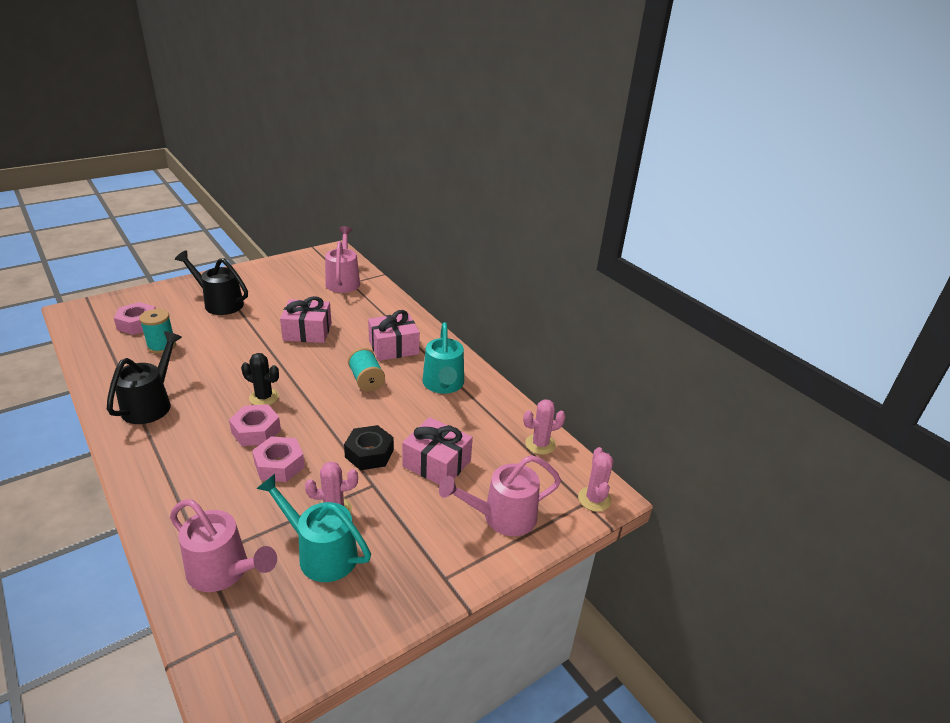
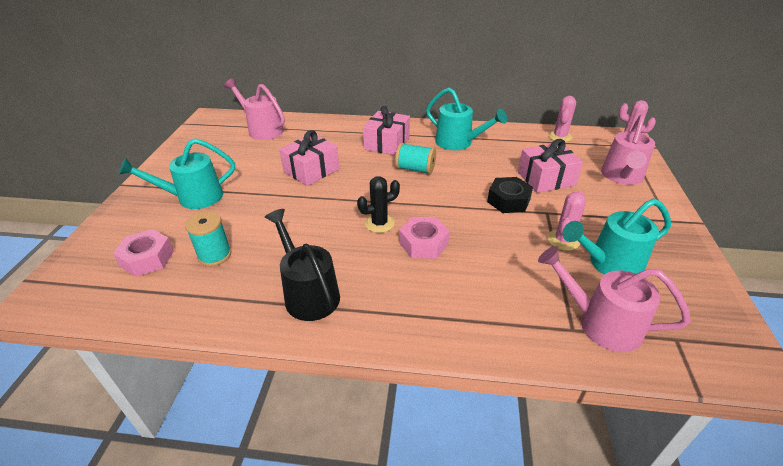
camera: 45 degrees left, 5 degrees up
pink watering can [170,499,277,592] -> pink watering can turned 135 degrees counterclockwise [538,246,691,352]
black watering can [175,250,248,315] -> turquoise watering can [119,138,235,209]
pink nut [252,436,305,482] -> none

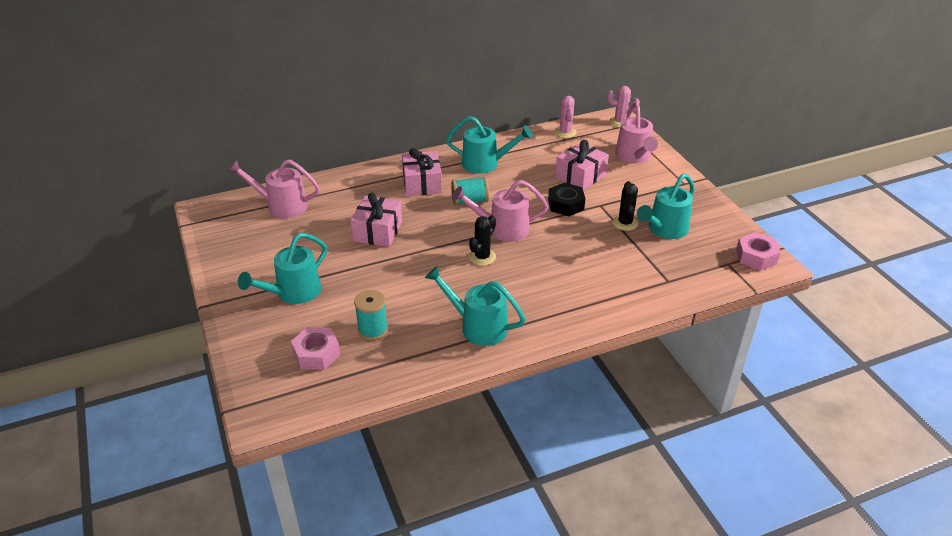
camera: 30 degrees left, 0 degrees up
black watering can [265,209,340,321] -> turquoise watering can [425,266,526,346]
pink nut [399,217,449,259] -> pink nut moved to [736,232,781,270]
pink watering can [538,246,691,352] -> pink watering can moved to [452,180,549,242]
pink cactus [547,191,586,251] -> black cactus [612,181,638,231]

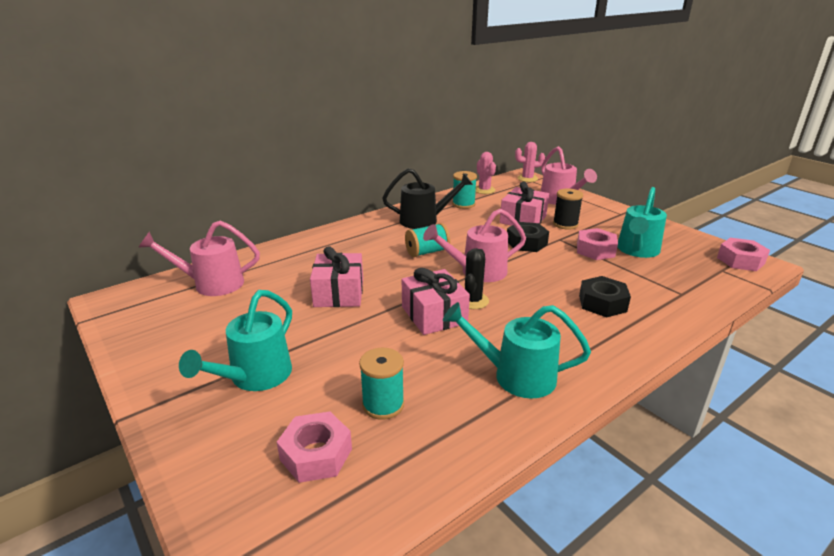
camera: 15 degrees left, 10 degrees down
pink gift [402,148,442,196] -> pink gift moved to [402,268,470,335]
turquoise watering can [446,116,533,174] -> black watering can [382,168,473,229]
black cactus [612,181,638,231] -> pink nut [577,228,618,260]
none -> turquoise spool [452,171,477,209]
none -> black spool [553,189,583,230]
none -> black nut [579,276,631,318]

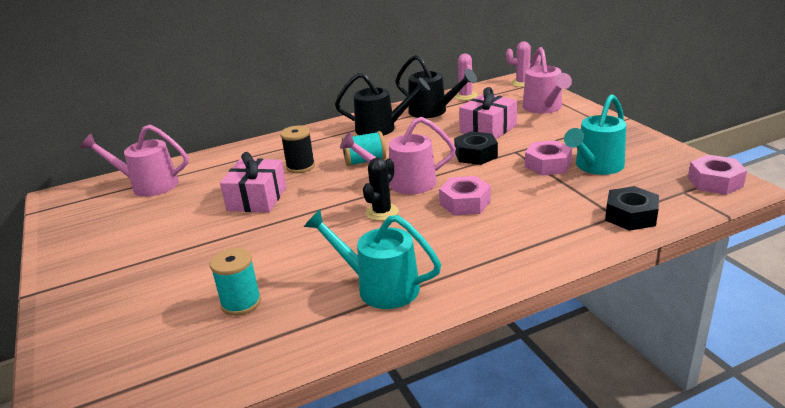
camera: 15 degrees right, 0 degrees up
turquoise watering can [179,290,292,391] -> none
pink nut [277,412,352,483] -> pink nut moved to [439,176,491,215]
pink gift [402,268,470,335] -> none
turquoise spool [452,171,477,209] -> black watering can [395,55,477,118]
black spool [553,189,583,230] -> black spool moved to [280,126,315,173]
black nut [579,276,631,318] -> black nut moved to [605,186,659,231]

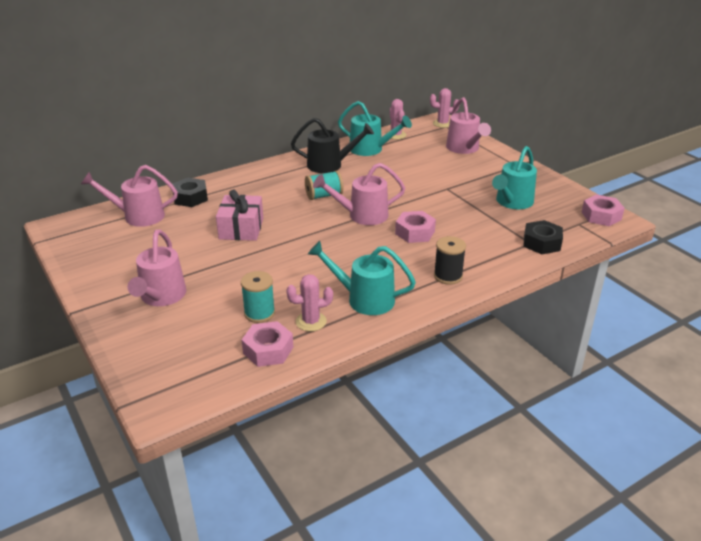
camera: 10 degrees left, 5 degrees up
black spool [280,126,315,173] -> black spool moved to [434,236,466,285]
black cactus [363,157,399,221] -> none
black watering can [395,55,477,118] -> turquoise watering can [338,101,412,156]
black nut [454,131,498,165] -> black nut moved to [172,178,208,207]
pink gift [459,87,517,139] -> none
pink nut [525,140,572,176] -> pink nut moved to [242,321,293,367]
none -> pink watering can [128,230,186,306]
none -> pink cactus [286,274,333,332]

